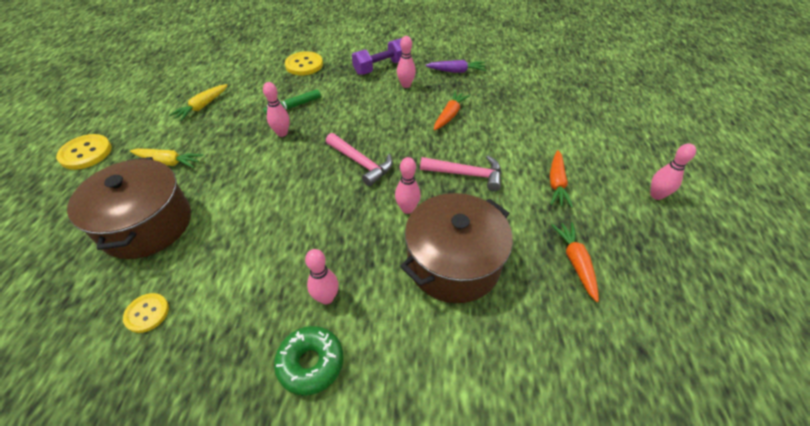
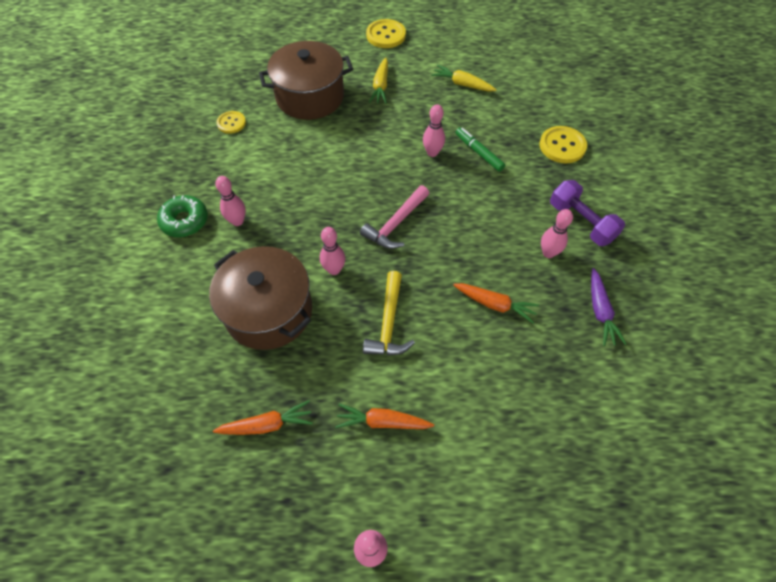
camera: 85 degrees right, 10 degrees up
pink hammer [420,155,501,191] -> yellow hammer [363,271,415,355]

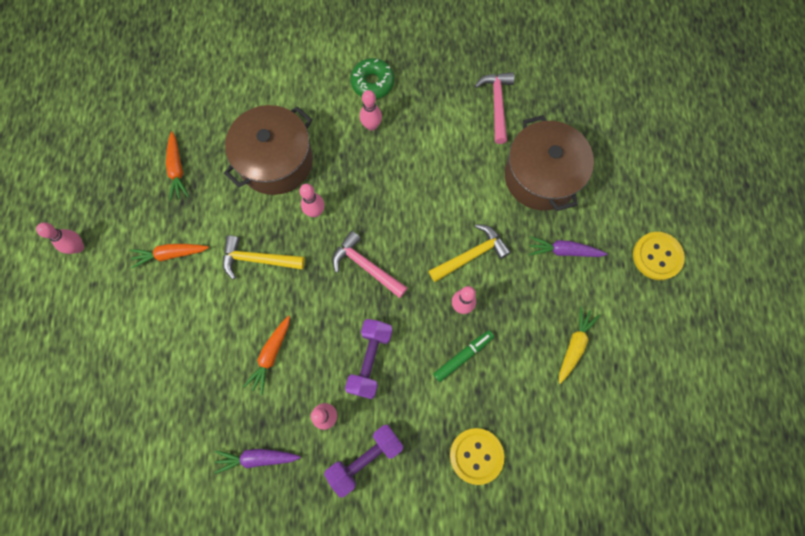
camera: 90 degrees right, 15 degrees up
yellow button [217,111,246,134] -> pink hammer [475,72,515,144]
orange carrot [335,403,434,429] -> orange carrot turned 105 degrees counterclockwise [130,244,209,269]
yellow carrot [369,57,388,104] -> purple carrot [529,236,607,257]
none -> purple dumbbell [345,319,393,399]
none -> yellow hammer [429,224,511,282]

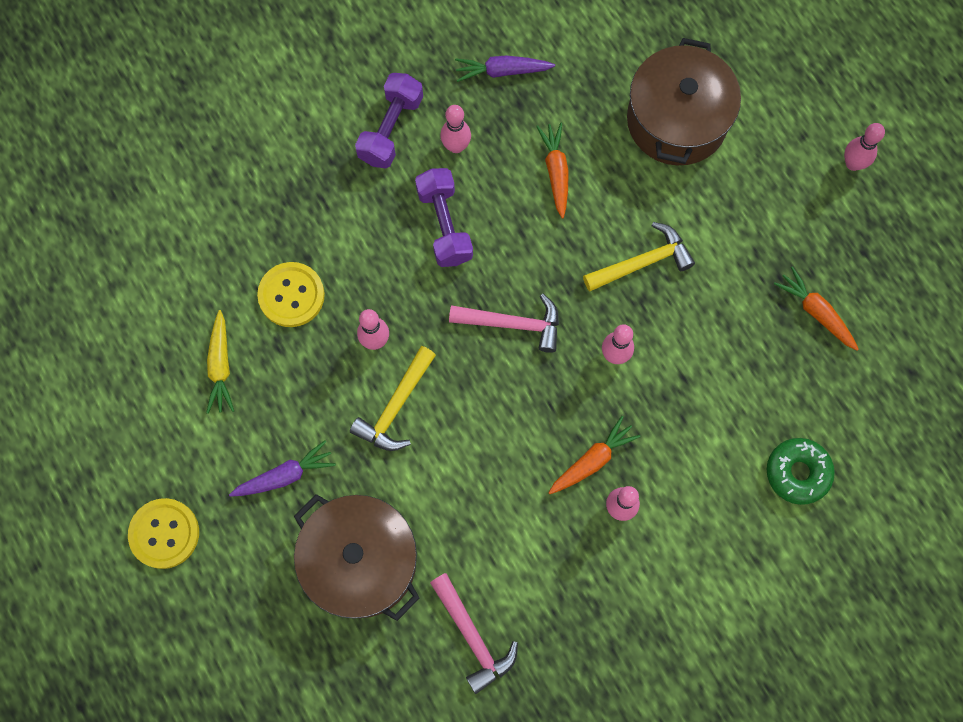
camera: 150 degrees right, 0 degrees up
orange carrot [130,244,209,269] -> orange carrot moved to [548,416,641,494]
purple carrot [215,449,301,474] -> purple carrot turned 150 degrees counterclockwise [455,55,555,82]
brown pot [224,105,313,195] -> brown pot moved to [627,38,741,166]
green donut [350,58,394,99] -> green donut moved to [767,438,835,505]
green marker [433,330,494,382] -> none
yellow button [450,428,504,485] -> yellow button moved to [257,262,325,327]

